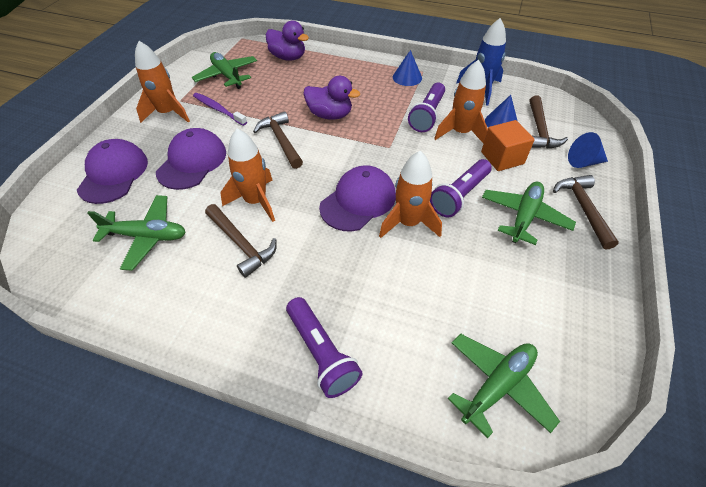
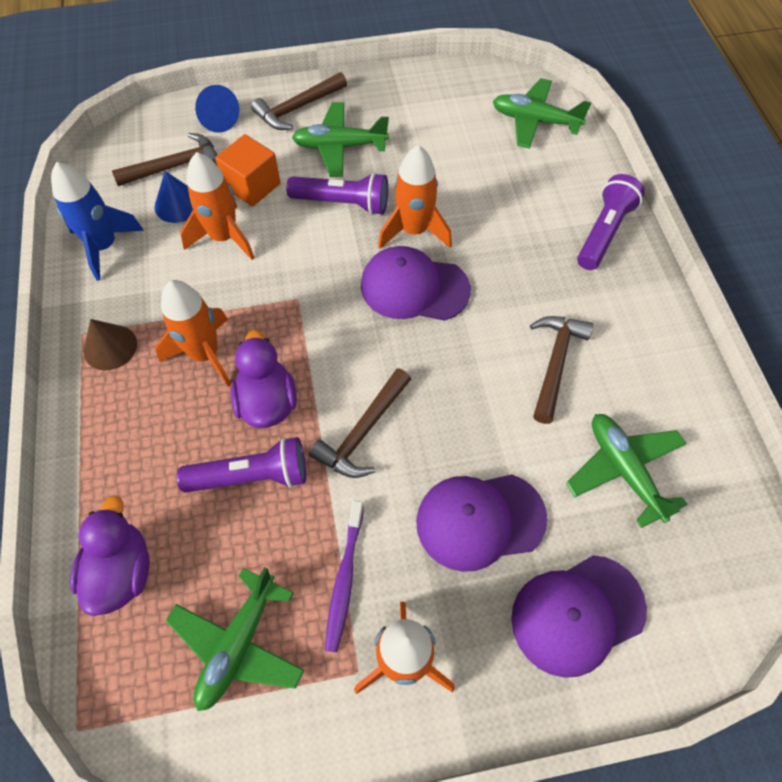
camera: 120 degrees left, 10 degrees up
orange rocket [221,128,275,222] -> orange rocket moved to [155,280,231,387]
blue cone [393,50,422,86] -> brown cone [84,319,137,371]
purple flashlight [408,82,445,132] -> purple flashlight moved to [177,437,306,493]

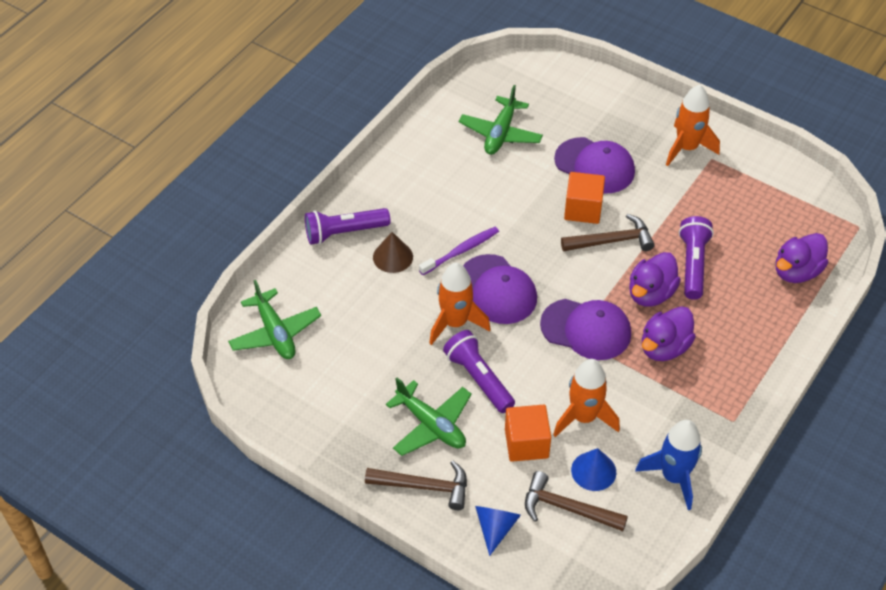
camera: 135 degrees left, 10 degrees down
brown cone [84,319,137,371] -> brown cone moved to [373,232,413,273]
orange rocket [155,280,231,387] -> purple duck [642,306,696,361]
green plane [166,567,305,711] -> none
purple flashlight [177,437,306,493] -> purple flashlight turned 60 degrees clockwise [679,216,714,300]
purple toothbrush [325,500,364,652] -> purple toothbrush moved to [419,227,499,275]
purple cap [511,555,647,678] -> purple cap moved to [540,299,631,360]
brown hammer [530,316,593,424] -> none
none -> orange cube [564,172,605,224]

